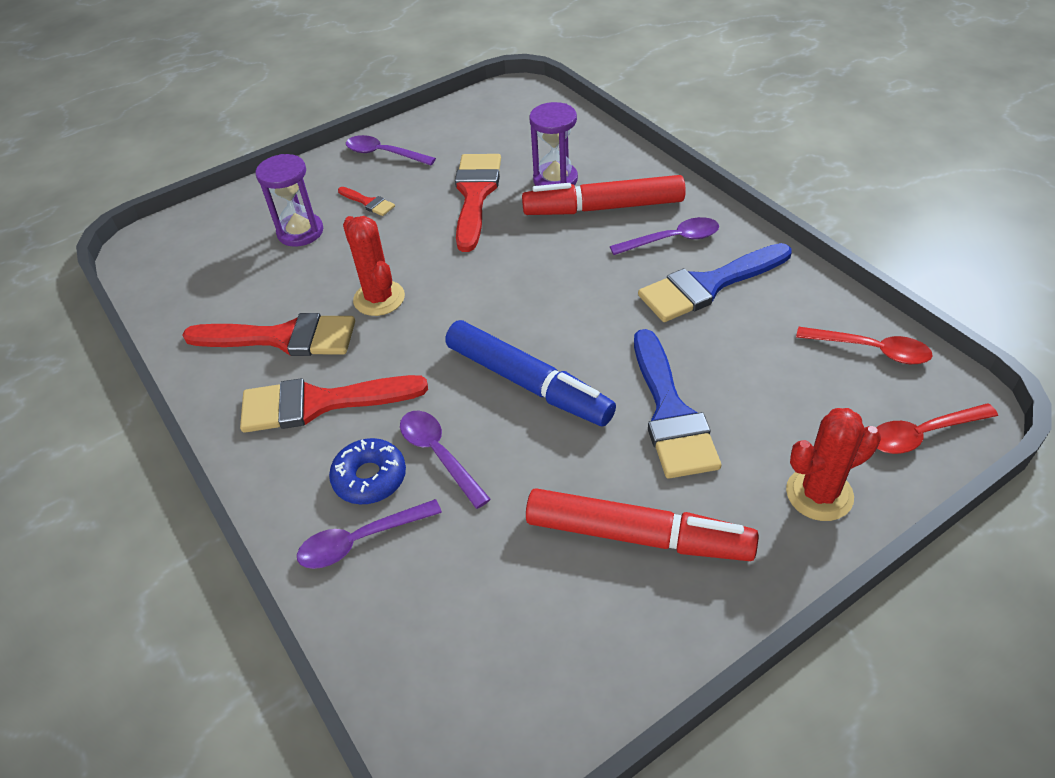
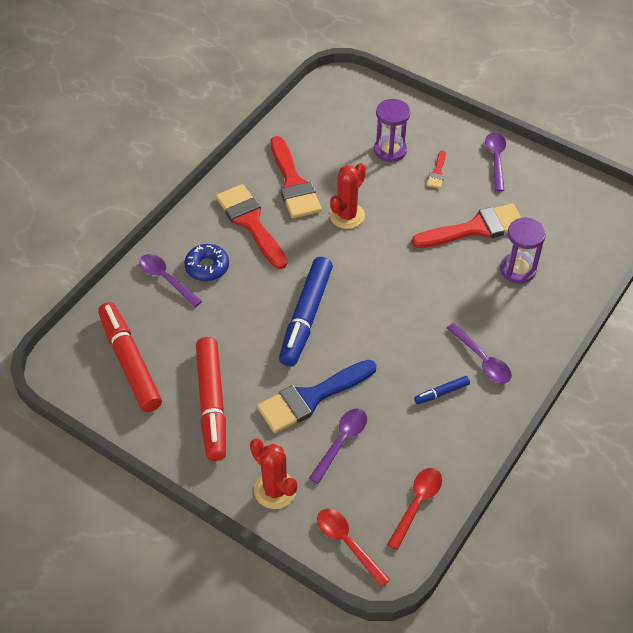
camera: 65 degrees right, 5 degrees up
purple spoon [400,411,491,509] -> purple spoon moved to [309,409,367,484]
red marker [522,175,686,215] -> red marker moved to [98,302,162,412]
blue brush [638,243,792,322] -> blue marker [414,376,470,404]
red spoon [796,327,933,364] -> red spoon turned 150 degrees counterclockwise [387,468,442,550]

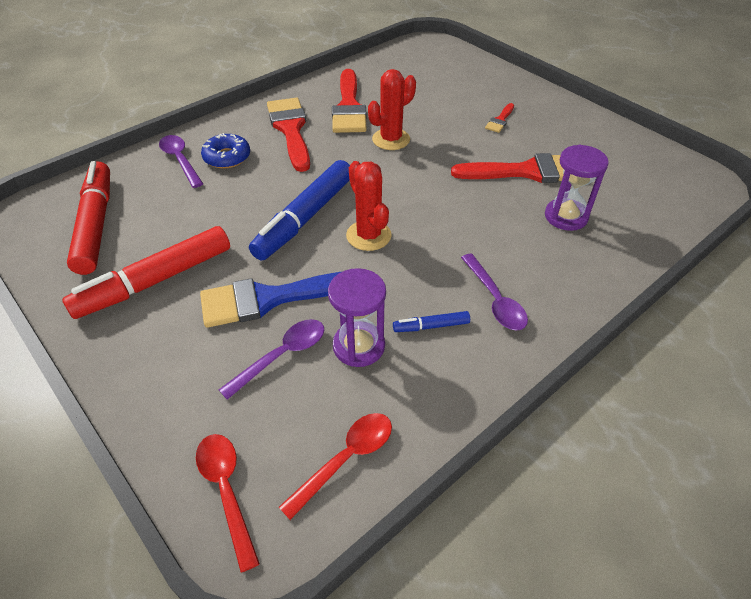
camera: 15 degrees right, 5 degrees down
red marker [196,337,226,461] -> red marker turned 45 degrees clockwise [62,226,230,319]
red cactus [250,438,297,509] -> red cactus moved to [346,161,392,251]
purple hourglass [374,99,411,162] -> purple hourglass moved to [328,268,386,367]
purple spoon [485,132,506,191] -> none

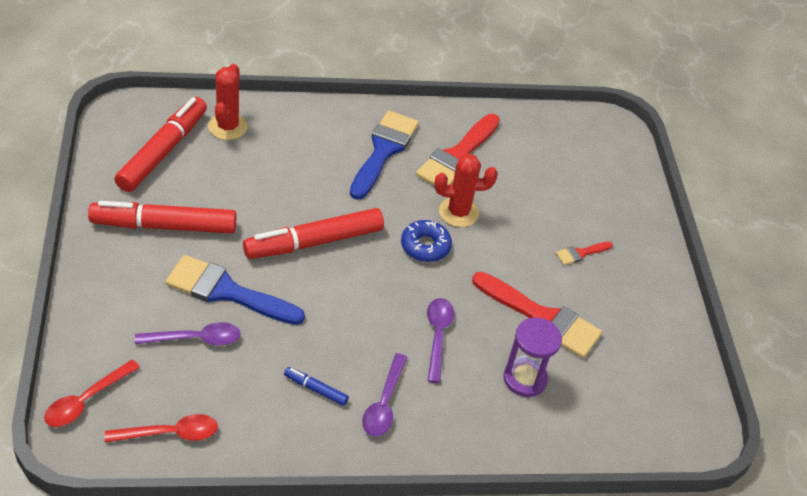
camera: 30 degrees right, 0 degrees up
purple spoon [159,135,203,188] -> purple spoon moved to [427,298,454,383]
red spoon [196,434,260,573] -> red spoon turned 150 degrees counterclockwise [44,360,140,427]
blue donut [201,133,250,169] -> blue donut moved to [401,220,452,262]
blue marker [249,160,350,261] -> red marker [243,208,384,259]
red brush [267,97,310,172] -> blue brush [350,111,419,200]
purple hourglass [328,268,386,367] -> none
red cactus [346,161,392,251] -> red cactus moved to [208,64,248,140]

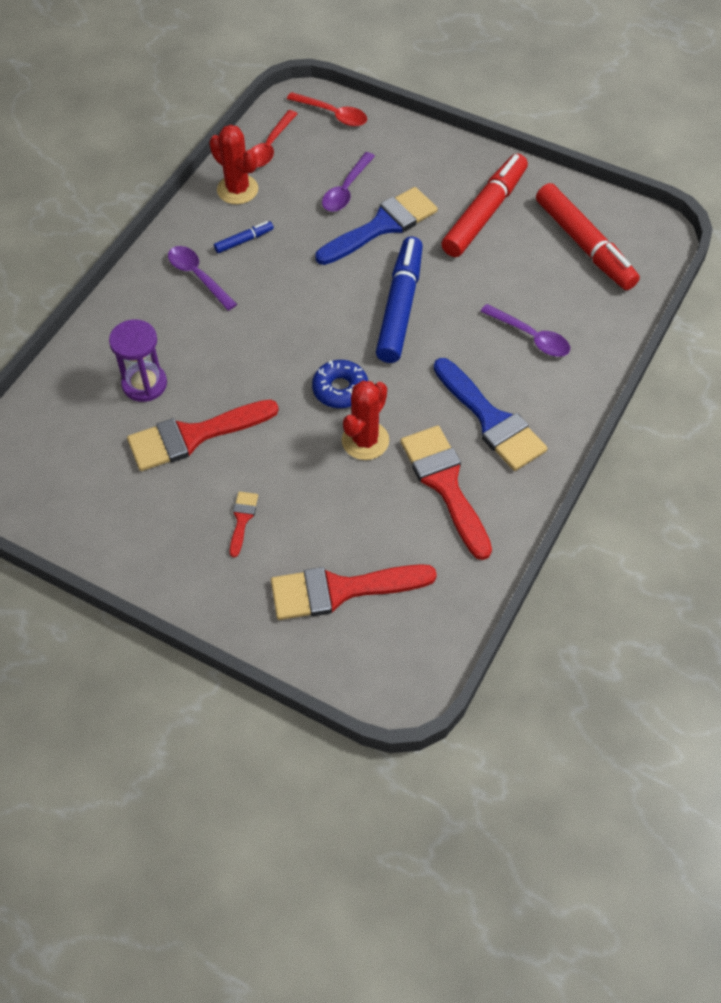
camera: 130 degrees right, 10 degrees up
red spoon [44,360,140,427] -> red spoon turned 135 degrees clockwise [287,92,367,127]
red cactus [208,64,248,140] -> red cactus moved to [209,125,258,204]
red marker [243,208,384,259] -> blue marker [376,236,423,363]
purple spoon [427,298,454,383] -> purple spoon moved to [480,304,570,357]
none -> red brush [271,564,437,620]

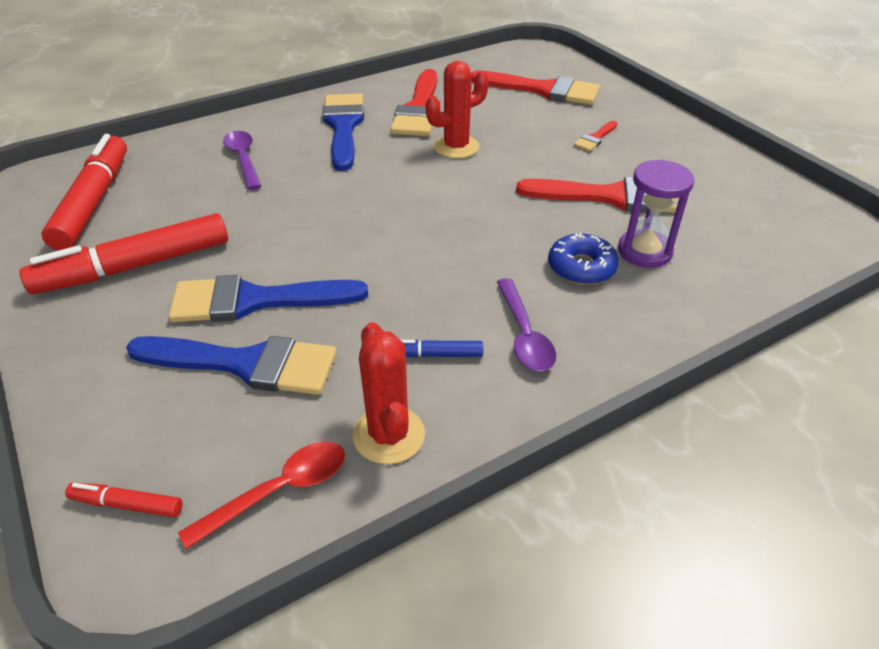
camera: 150 degrees left, 15 degrees down
red spoon [287,92,367,127] -> red marker [65,483,182,517]
blue donut [312,360,368,408] -> blue donut moved to [548,233,619,285]
purple spoon [322,152,375,212] -> blue brush [126,336,337,395]
blue marker [376,236,423,363] -> none

